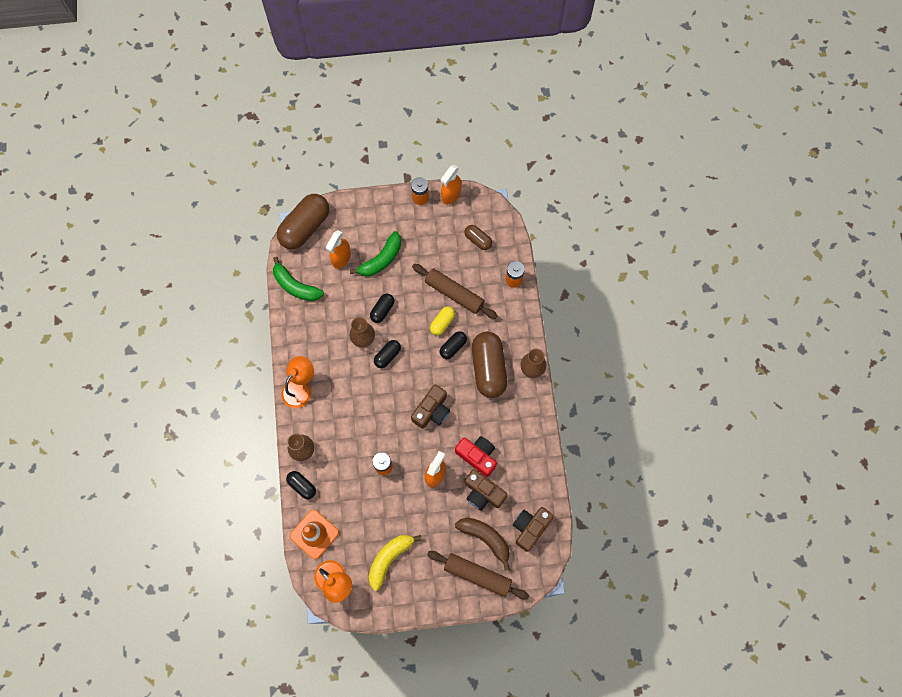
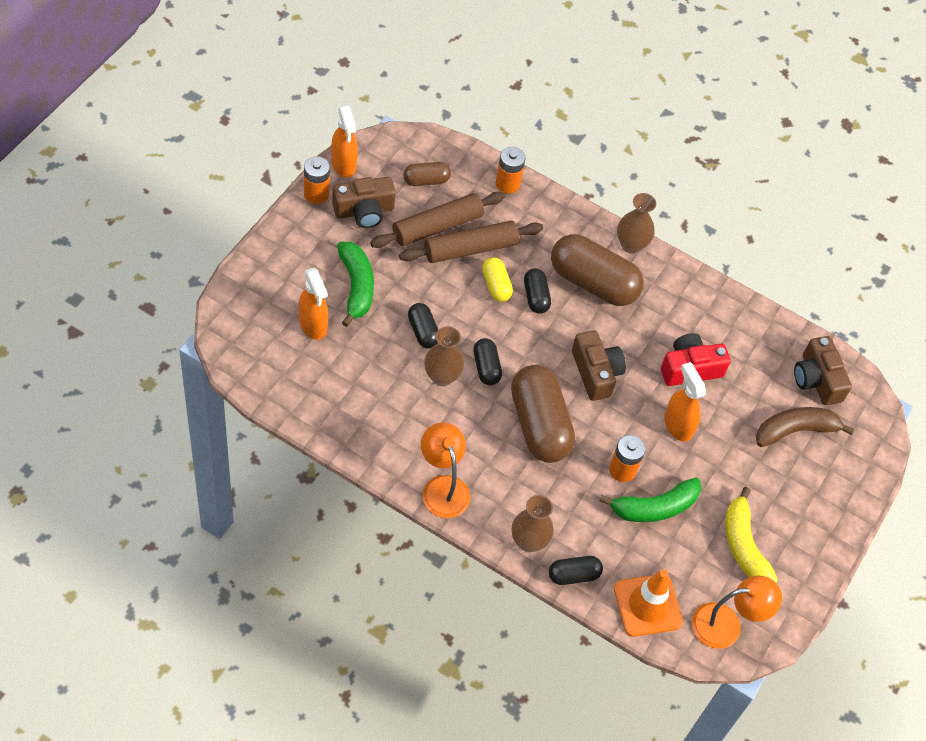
camera: 60 degrees left, 15 degrees down
green banana [273,257,324,301] -> green banana moved to [600,478,702,522]
brown capsule [277,194,329,249] -> brown capsule moved to [511,365,575,463]
brown rolling pin [427,551,529,600] -> brown rolling pin moved to [370,192,505,248]
brown camera [465,469,508,511] -> brown camera moved to [332,177,396,228]

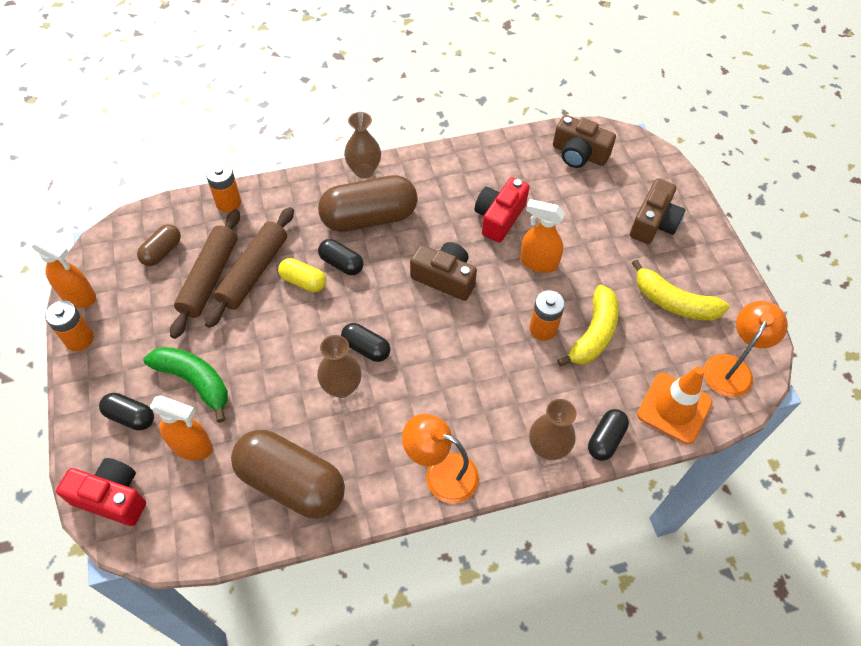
camera: 40 degrees left, 0 degrees up
brown camera [332,177,396,228] -> brown camera moved to [630,179,685,244]
black capsule [408,303,438,349] -> black capsule moved to [99,393,154,430]
brown capsule [511,365,575,463] -> brown capsule moved to [231,430,345,518]
green banana [600,478,702,522] -> yellow banana [557,285,619,367]
brown banana [756,407,854,447] -> none
none -> red camera [56,458,146,526]

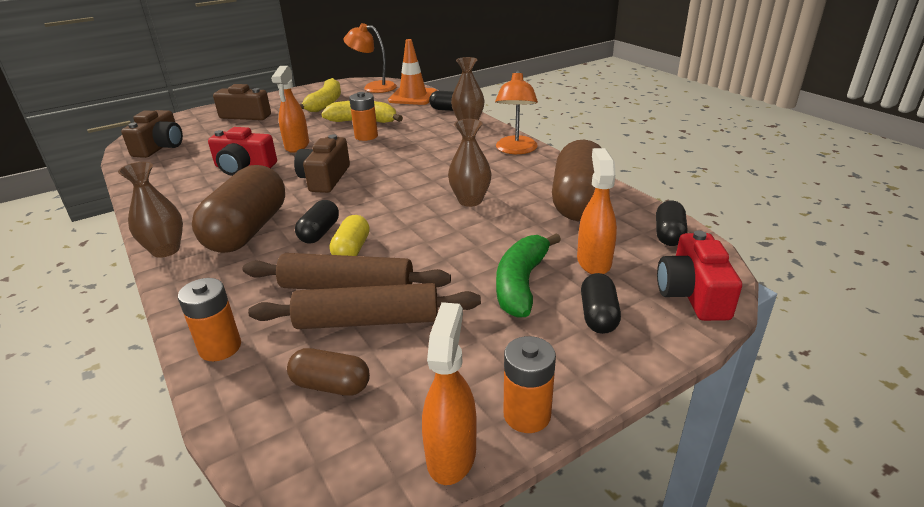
camera: 105 degrees left, 25 degrees down
brown capsule [318,175,418,232] -> brown capsule turned 45 degrees clockwise [192,165,285,253]
black capsule [341,323,391,362] -> black capsule moved to [656,200,688,246]

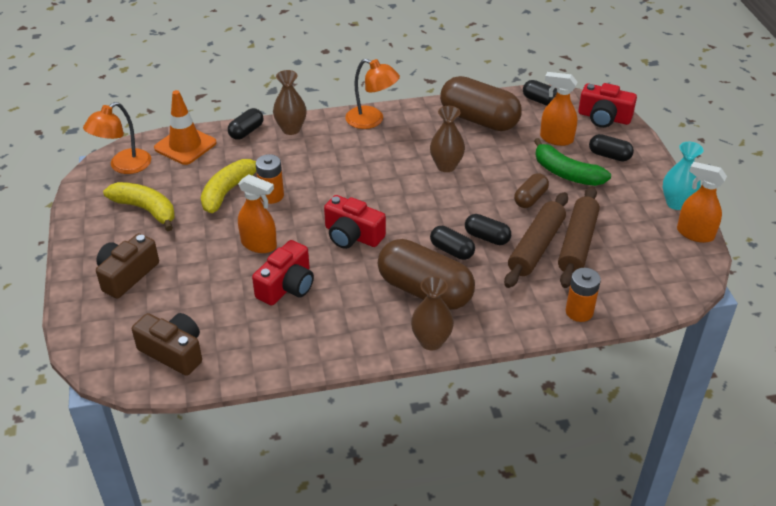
camera: 70 degrees left, 10 degrees up
brown capsule [287,348,370,396] -> brown capsule moved to [514,173,549,208]
brown camera [294,134,350,193] -> red camera [324,195,386,249]
yellow capsule [330,215,370,256] -> black capsule [465,214,511,245]
orange battery [504,336,556,433] -> turquoise vase [663,142,703,210]

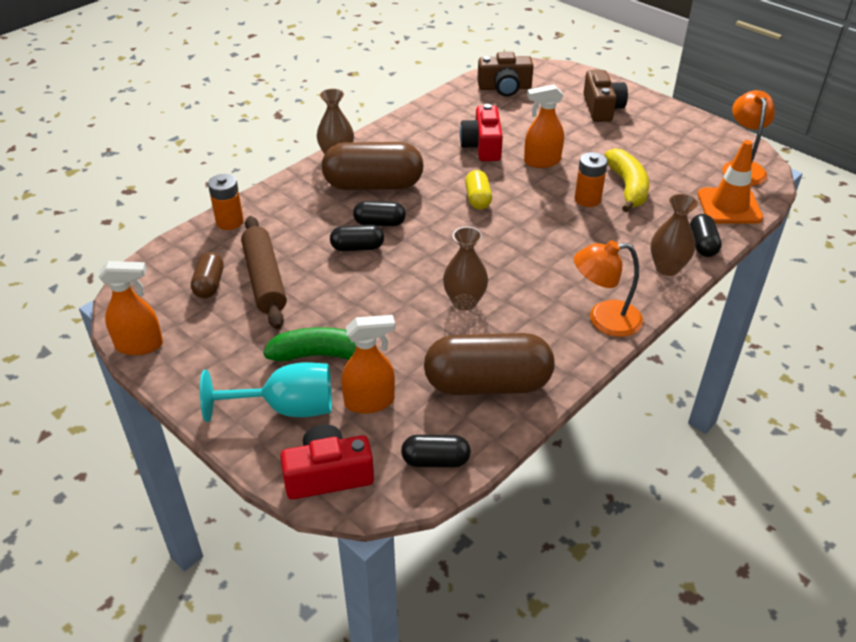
camera: 145 degrees right, 0 degrees up
yellow banana [103,182,175,231] -> none
red camera [324,195,386,249] -> yellow capsule [465,170,492,210]
brown rolling pin [504,192,568,288] -> none
brown capsule [514,173,549,208] -> brown capsule moved to [191,252,224,298]
black capsule [589,134,634,161] -> turquoise goblet [200,362,332,422]
turquoise vase [663,142,703,210] -> none

